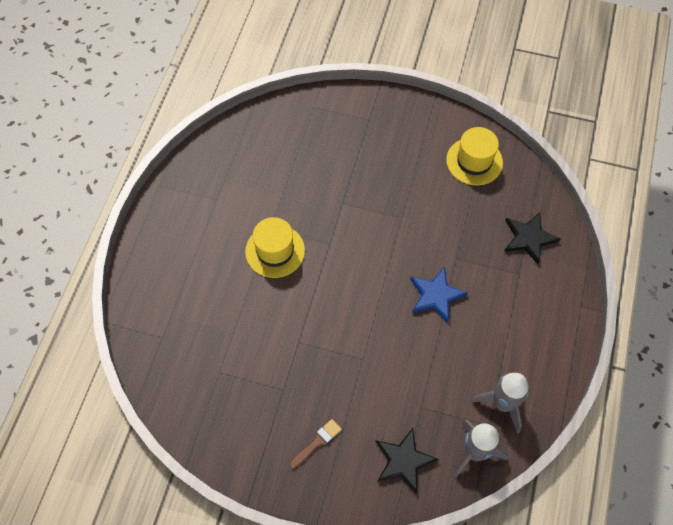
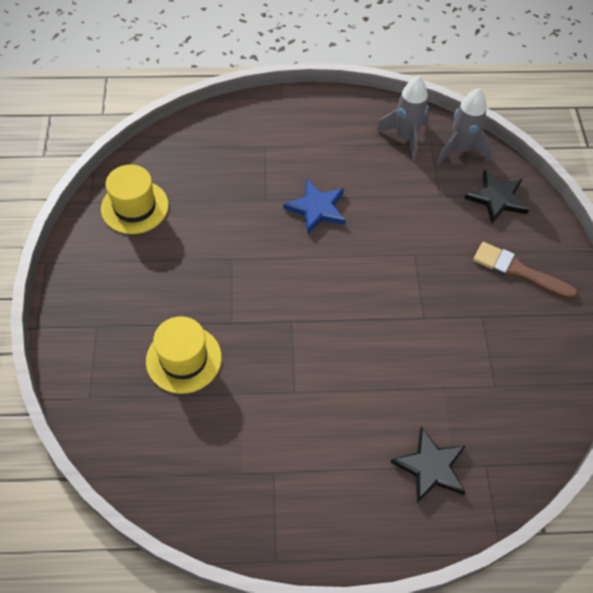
camera: 110 degrees left, 5 degrees down
yellow hat [245,217,305,278] -> yellow hat moved to [146,316,222,394]
brown brush [289,419,342,469] -> brown brush [473,242,578,300], size x1.59
black star [504,212,560,264] -> black star moved to [391,427,466,504]

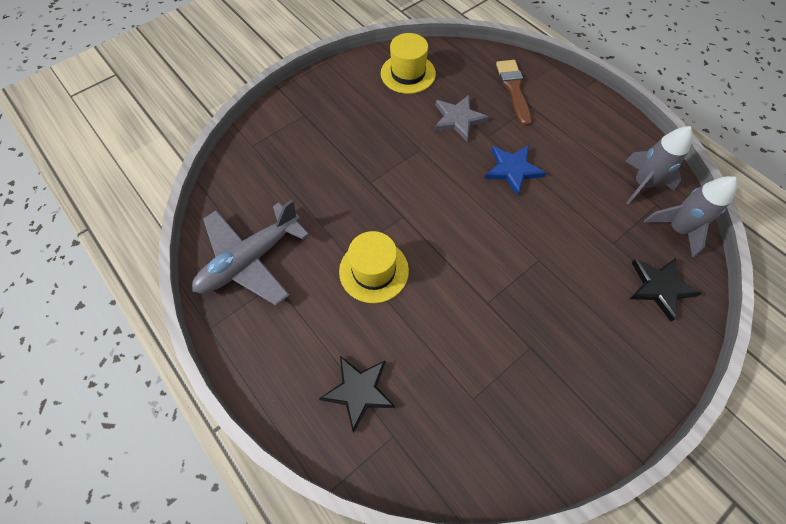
camera: 55 degrees right, 5 degrees up
yellow hat [146,316,222,394] -> yellow hat moved to [339,231,409,303]
brown brush [473,242,578,300] -> brown brush moved to [496,60,532,126]
none -> grey plane [192,199,309,306]
none -> grey star [434,95,489,141]

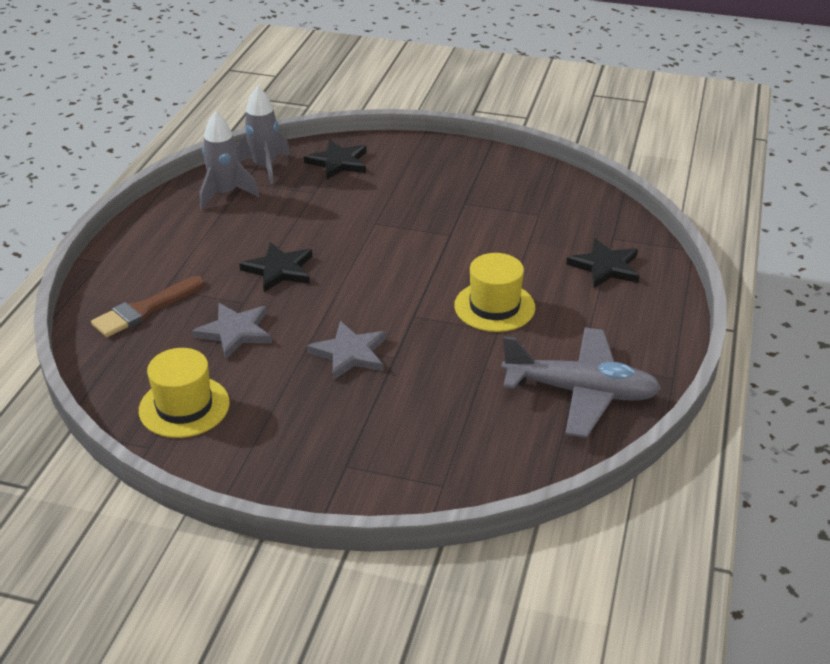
camera: 125 degrees left, 25 degrees down
blue star [484,145,546,196] -> black star [239,242,312,292]
none -> grey star [307,321,386,380]

